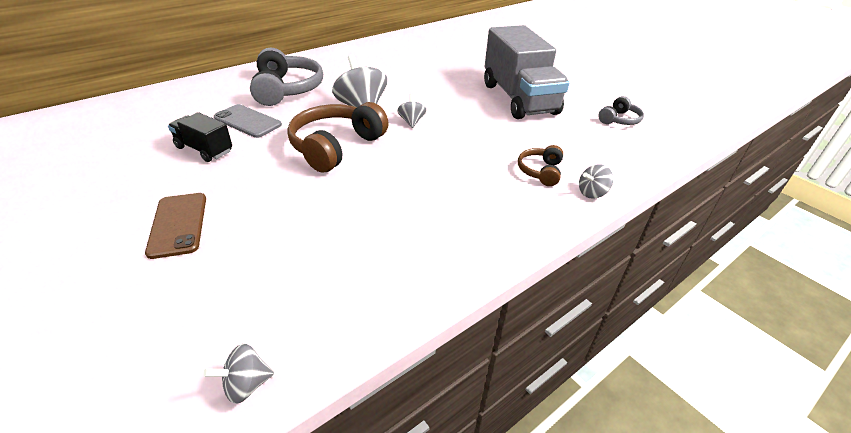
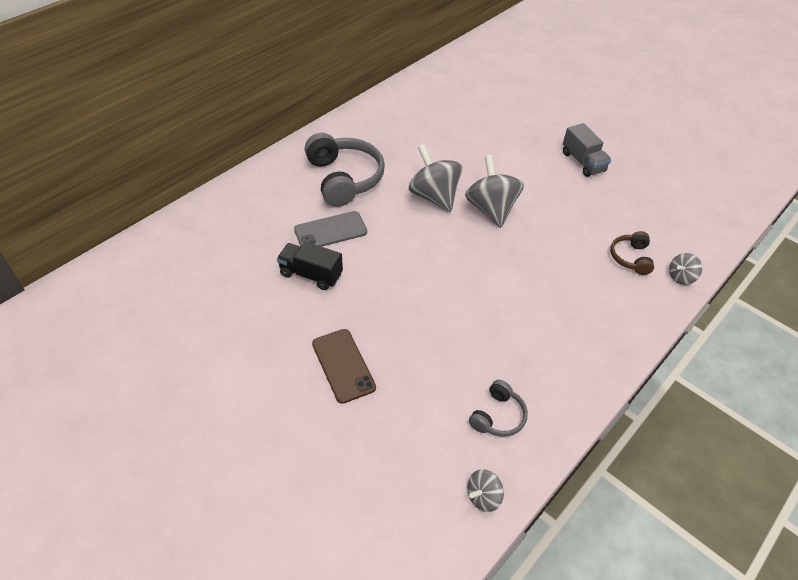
camera: 10 degrees left, 10 degrees up
grey phone [214,104,282,138] -> grey phone turned 45 degrees counterclockwise [294,211,367,247]
brown headphones [287,102,389,172] -> none
grey spinning top [397,94,427,128] -> grey spinning top [465,155,524,228], size x1.98
grey truck [484,25,569,119] -> grey truck [563,123,611,177], size x0.49
grey headphones [598,96,644,125] -> grey headphones moved to [469,380,528,437]

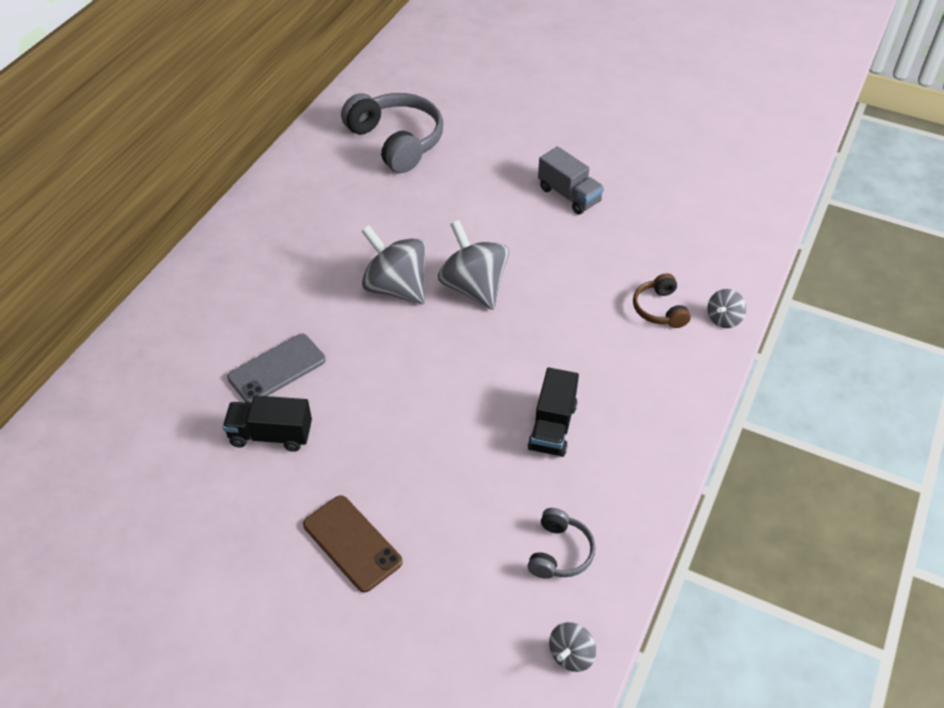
camera: 15 degrees left, 0 degrees up
grey headphones [305,133,385,207] -> grey headphones moved to [341,93,443,173]
none -> black truck [528,368,579,457]

